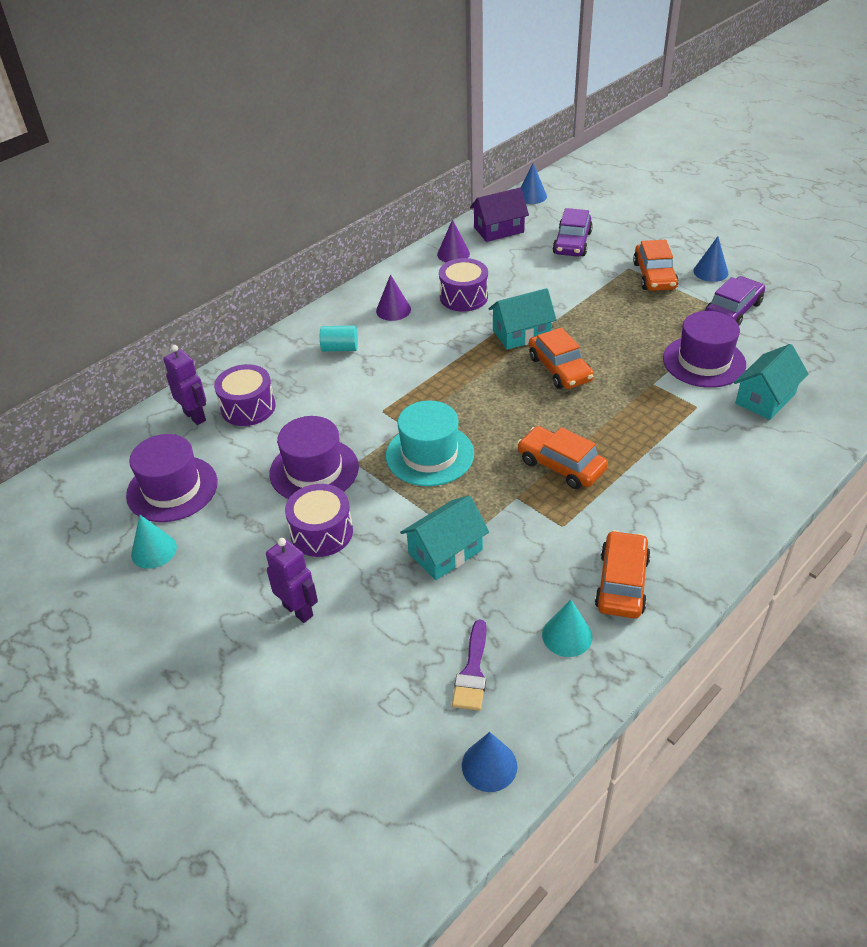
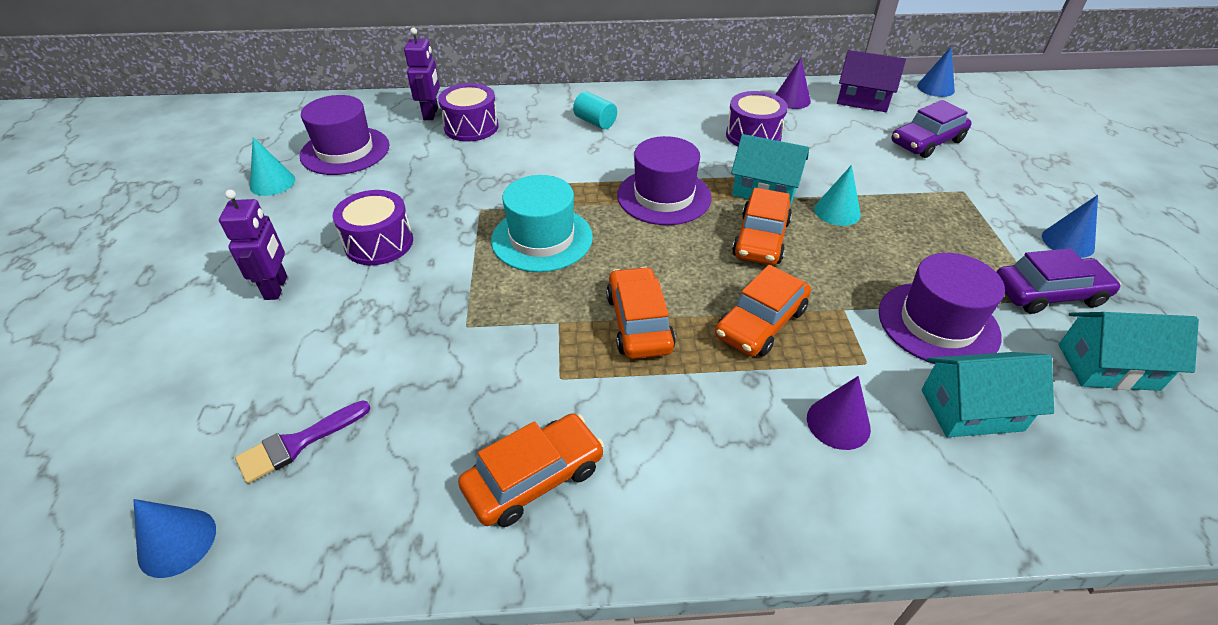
camera: 40 degrees right, 0 degrees up
purple hat [269,416,359,499] -> purple hat moved to [617,136,712,225]
purple cone [376,274,411,321] -> purple cone moved to [807,376,871,450]
turquoise house [400,496,489,580] -> turquoise house moved to [1059,312,1199,391]
turquoise cone [542,600,592,657] -> turquoise cone moved to [814,165,861,226]
orange car [633,240,679,291] -> orange car moved to [715,265,811,357]

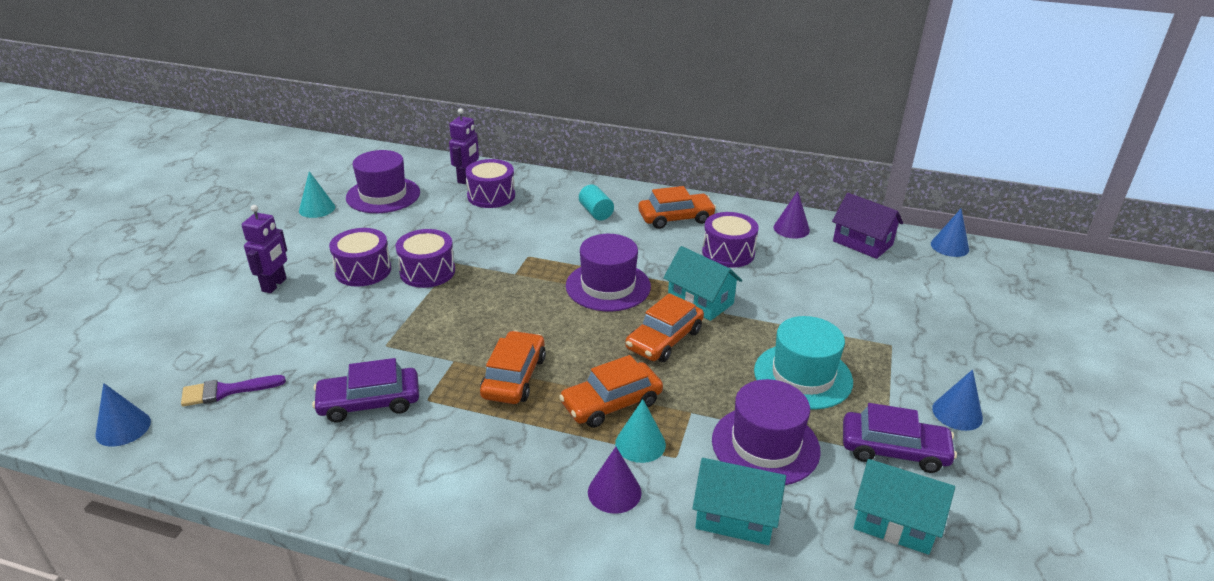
camera: 20 degrees right, 10 degrees down
orange car [458,413,604,527] -> orange car moved to [638,186,716,229]
turquoise hat [491,175,593,272] -> turquoise hat moved to [754,316,853,410]
turquoise cone [814,165,861,226] -> turquoise cone moved to [615,399,666,463]
purple car [892,100,972,158] -> purple car moved to [312,358,419,422]
none -> purple drum [395,229,455,288]

